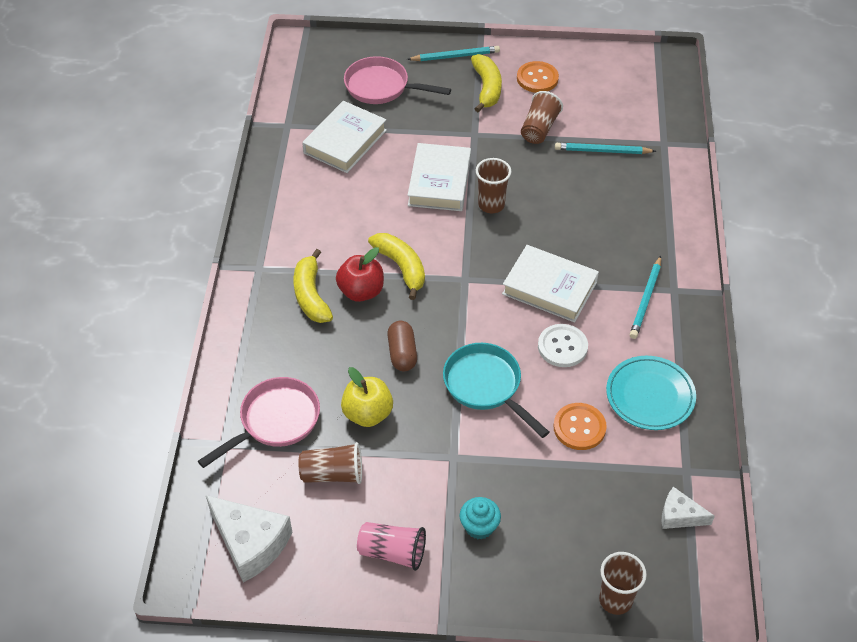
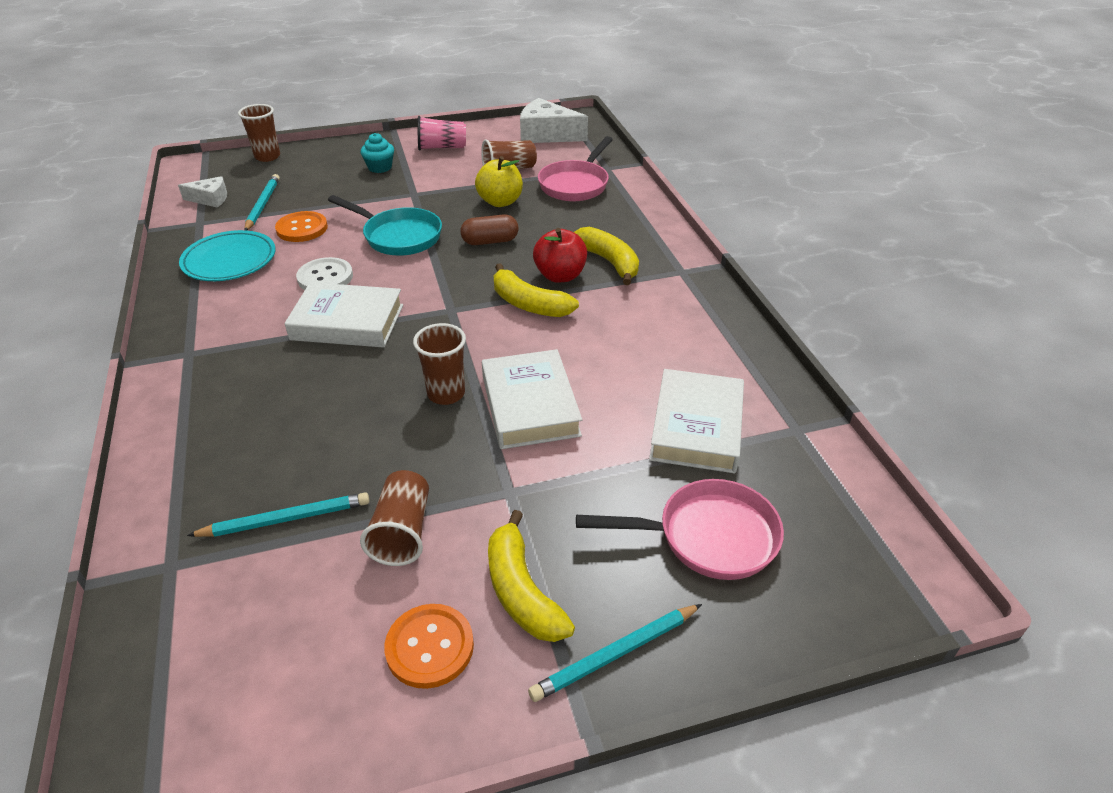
camera: 160 degrees right, 10 degrees down
brown capsule [387,321,417,371] -> brown capsule turned 75 degrees counterclockwise [461,214,519,245]
turquoise pencil [629,256,661,339] -> turquoise pencil moved to [244,174,280,230]

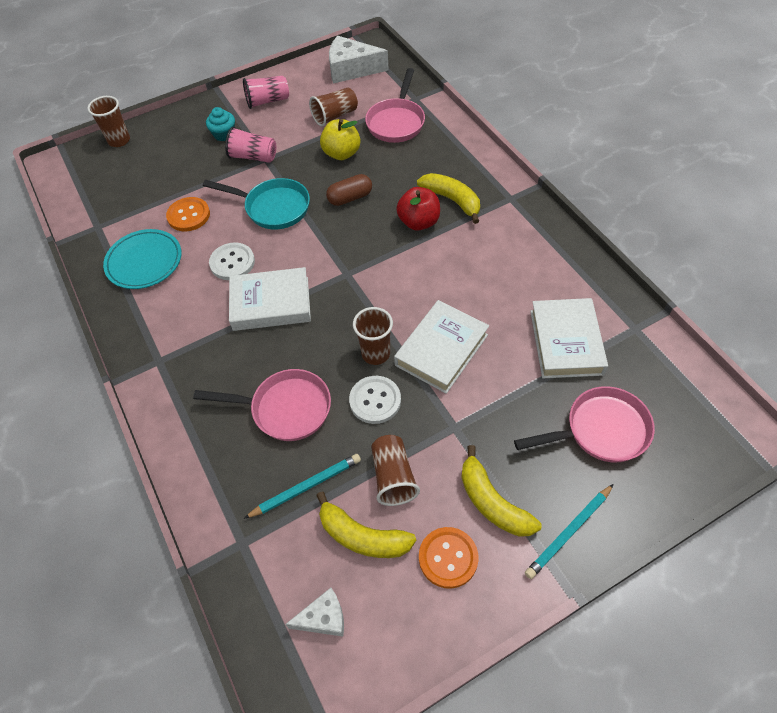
camera: 10 degrees left, 15 degrees up
white cheese [178,176,227,208] -> white cheese moved to [285,588,344,637]
turquoise pencil [244,174,280,230] -> none
white book [482,349,582,449] -> white book turned 60 degrees clockwise [394,300,489,394]
yellow banana [494,263,579,317] -> yellow banana moved to [316,491,416,558]
none -> pink pan [193,369,331,441]
none -> pink cup [225,127,276,163]
none -> white button [349,376,401,424]

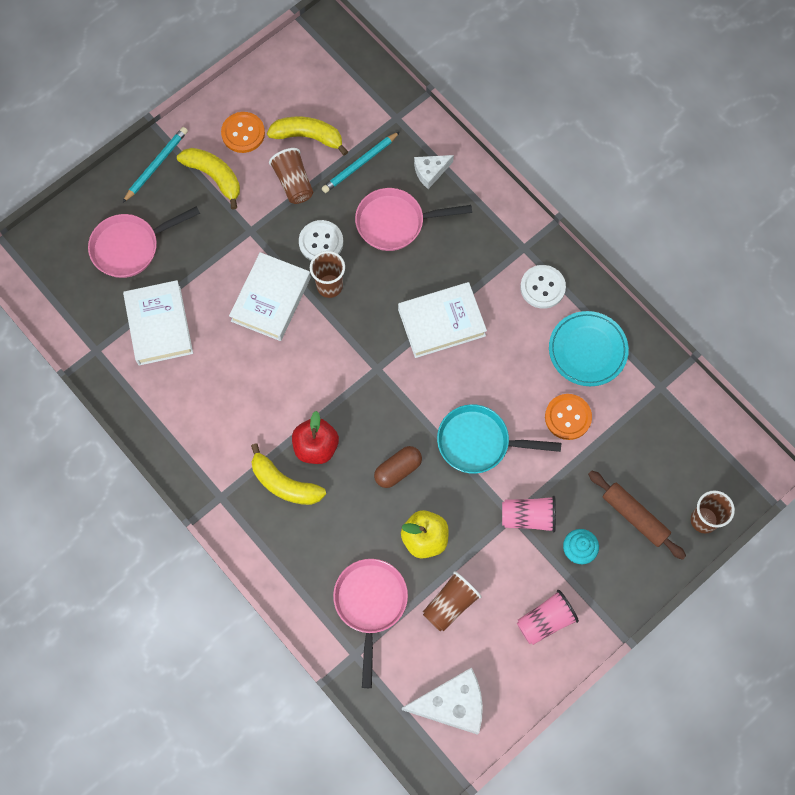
camera: 165 degrees right, 15 degrees up
white button [209,242,255,280] -> white button moved to [520,265,566,309]
white cheese [285,588,344,637] -> white cheese moved to [414,155,454,189]
none -> brown rolling pin [588,470,686,560]

